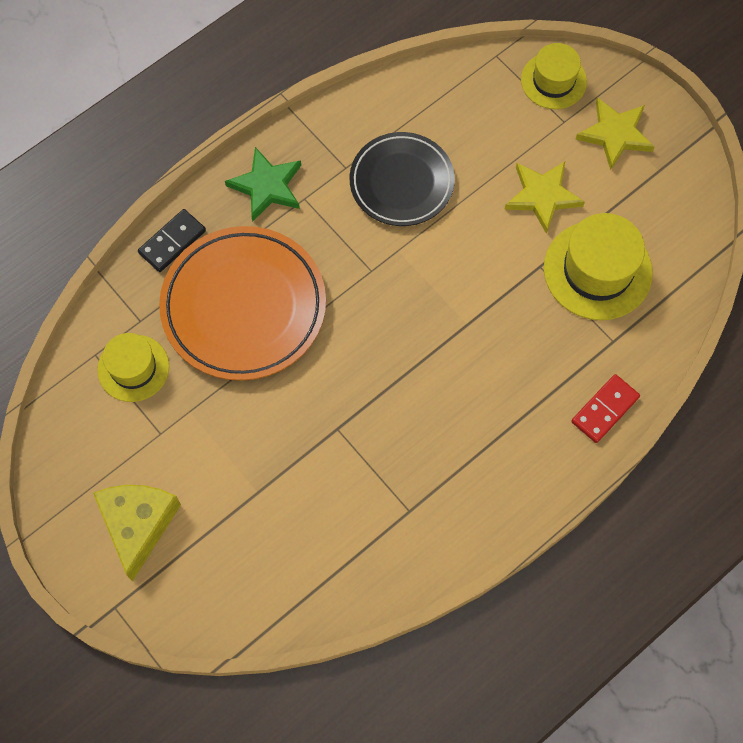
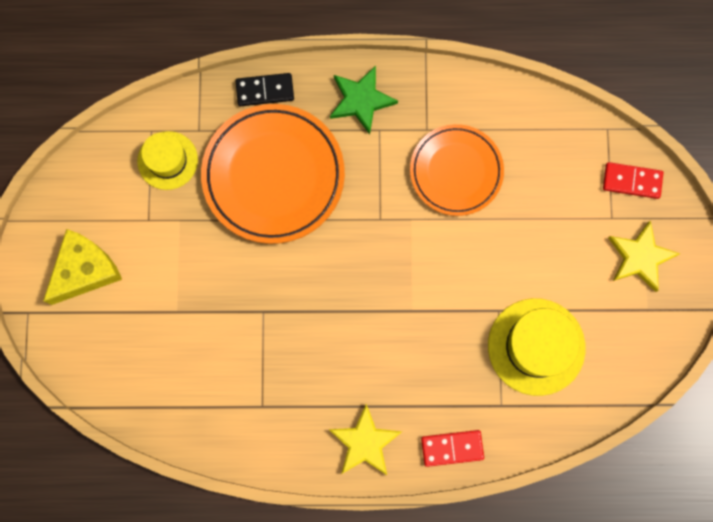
camera: 40 degrees right, 10 degrees up
black plate [350,132,455,226] -> orange plate [410,124,504,216]
yellow star [504,161,585,234] -> yellow star moved to [329,404,402,475]
yellow hat [521,43,587,109] -> red domino [603,162,663,199]

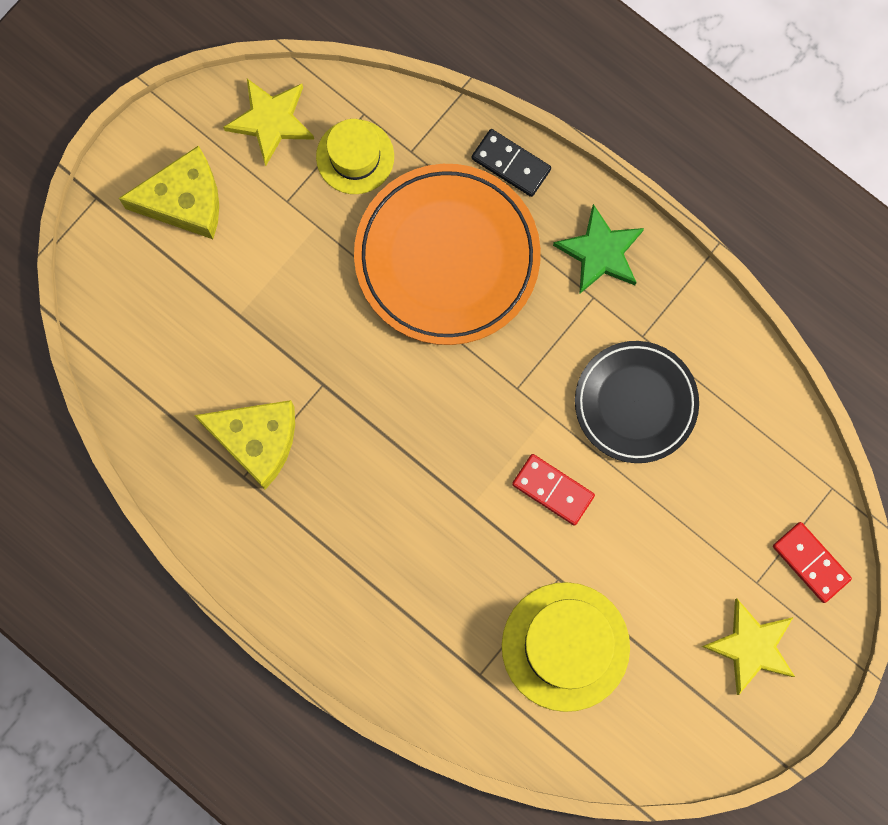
camera: 40 degrees right, 0 degrees up
yellow star [329,404,402,475] -> yellow star moved to [223,79,314,166]
orange plate [410,124,504,216] -> black plate [575,341,699,463]
red domino [421,430,484,467] -> red domino moved to [512,454,595,526]
none -> yellow cheese [194,400,295,490]

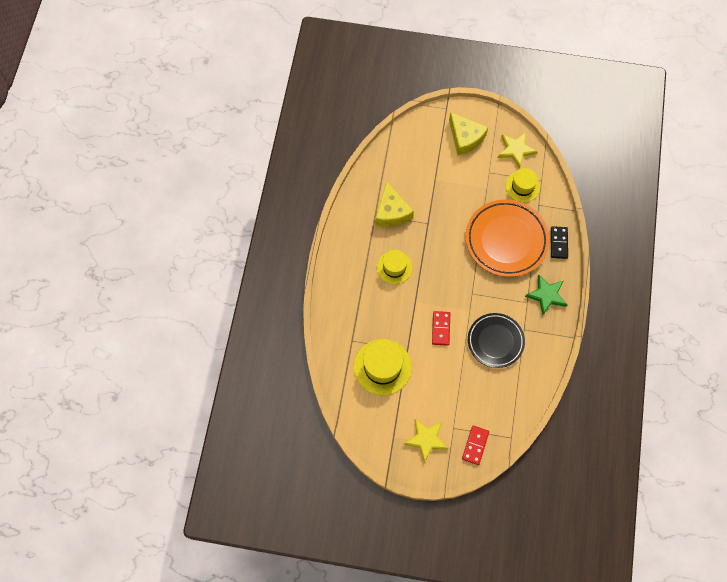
camera: 60 degrees right, 10 degrees down
none -> yellow hat [377,250,412,284]

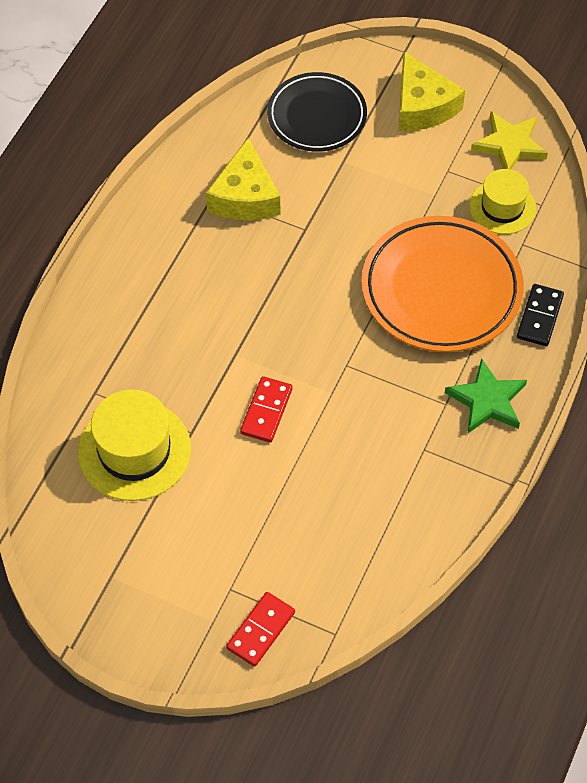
camera: 15 degrees right, 10 degrees down
yellow hat [377,250,412,284] -> none
yellow star [404,419,449,463] -> none
black plate [468,313,525,368] -> black plate moved to [267,72,367,152]

